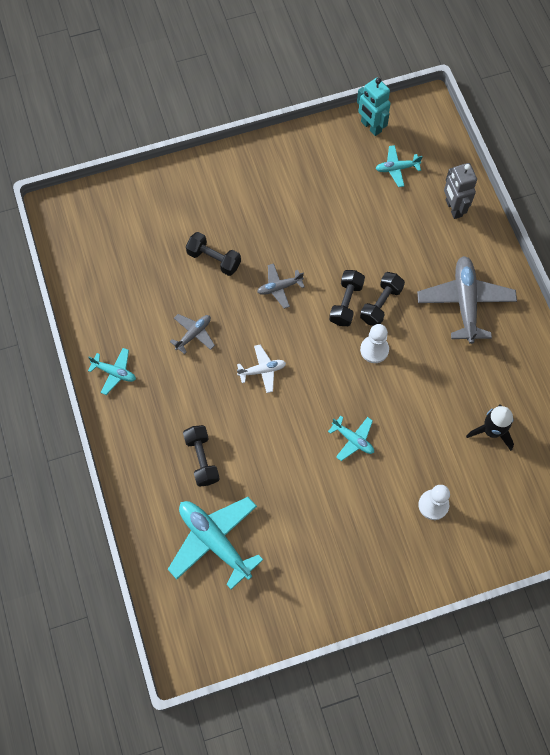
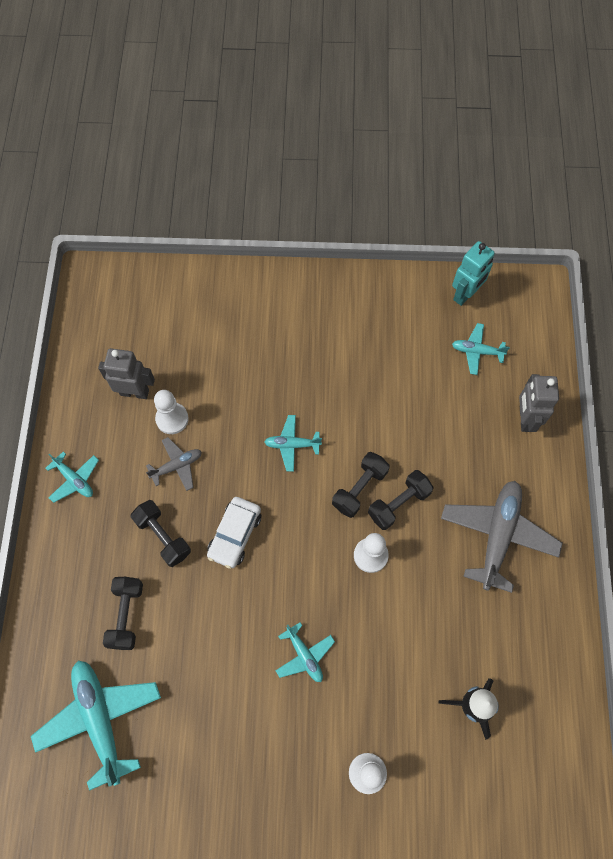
camera: 20 degrees right, 0 degrees up
black dumbbell [186,232,241,276] -> black dumbbell moved to [131,500,191,567]
white plane [237,345,286,393] -> white car [207,497,261,569]
grey plane [257,263,305,309] -> turquoise plane [264,415,322,472]
turquoise robot [357,78,391,136] -> turquoise robot turned 120 degrees counterclockwise [452,241,495,306]
none -> grey robot [98,348,155,399]
none -> white pawn [154,390,189,434]

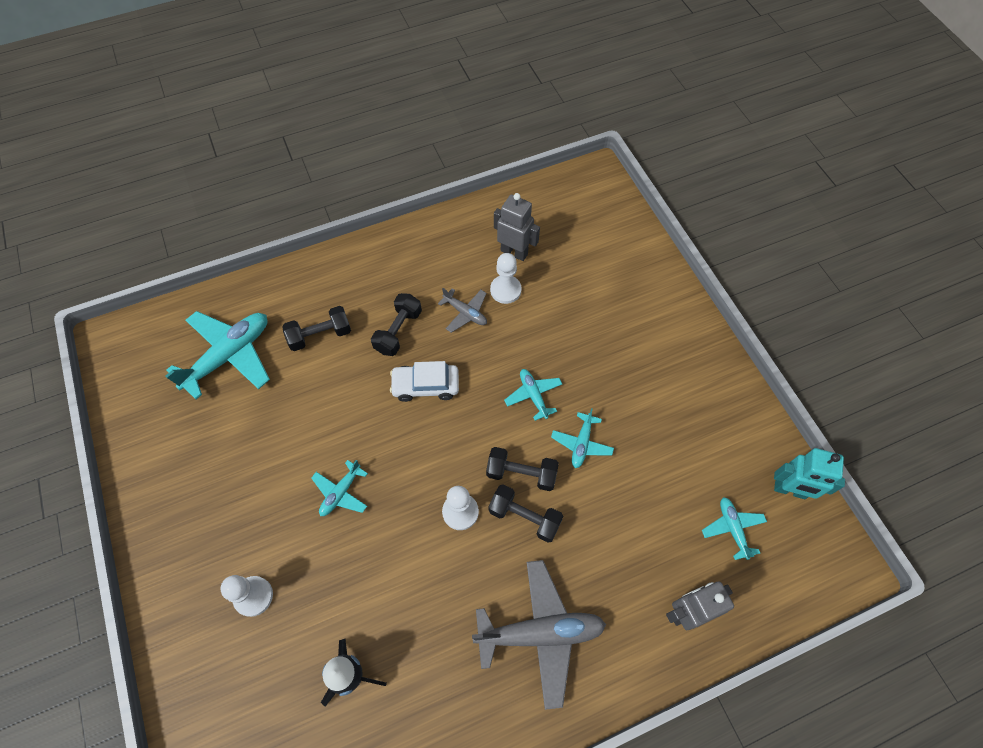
camera: 65 degrees right, 5 degrees down
turquoise plane [45,452,99,503] -> turquoise plane moved to [551,408,614,468]
grey robot [98,348,155,399] -> grey robot turned 45 degrees counterclockwise [494,193,540,261]

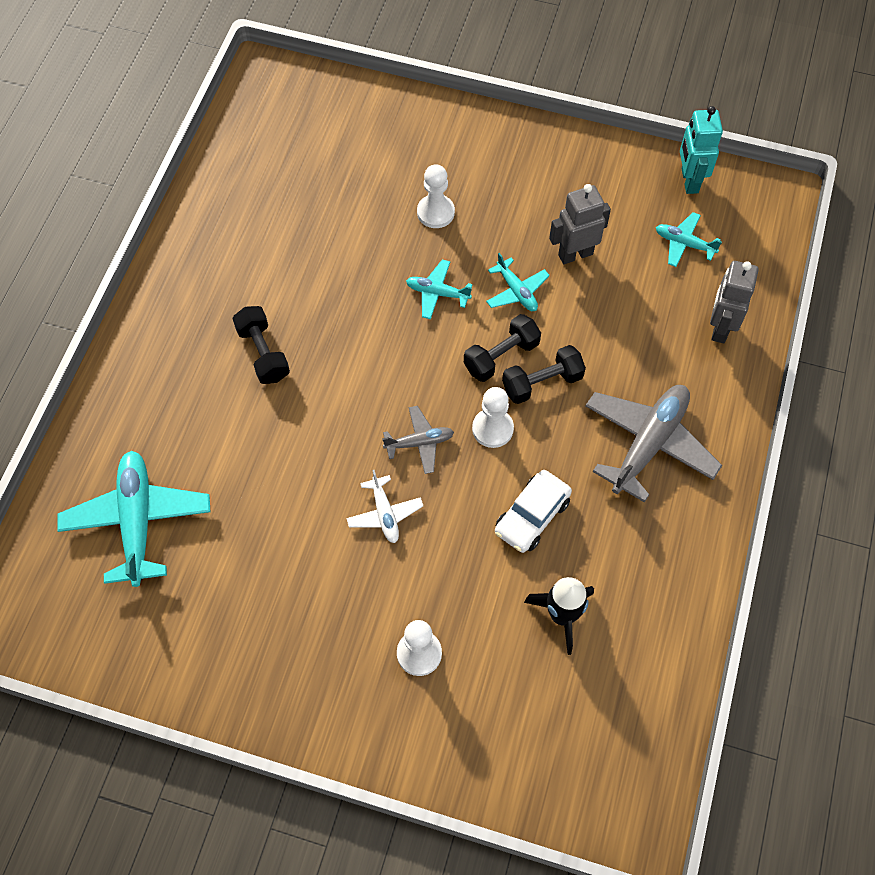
camera: 50 degrees left, 0 degrees up
black dumbbell [282,306,351,351] -> none
turquoise plane [311,460,368,516] -> white plane [346,470,423,543]
white car [390,361,459,402] -> white car moved to [495,470,572,553]
grey plane [438,288,487,333] -> grey plane moved to [382,406,454,474]
white pawn [490,253,521,304] -> white pawn moved to [417,164,455,228]
grey robot [494,193,540,261] -> grey robot moved to [549,184,611,264]
turquoise robot [774,448,845,499] -> turquoise robot turned 120 degrees clockwise [680,106,723,194]

